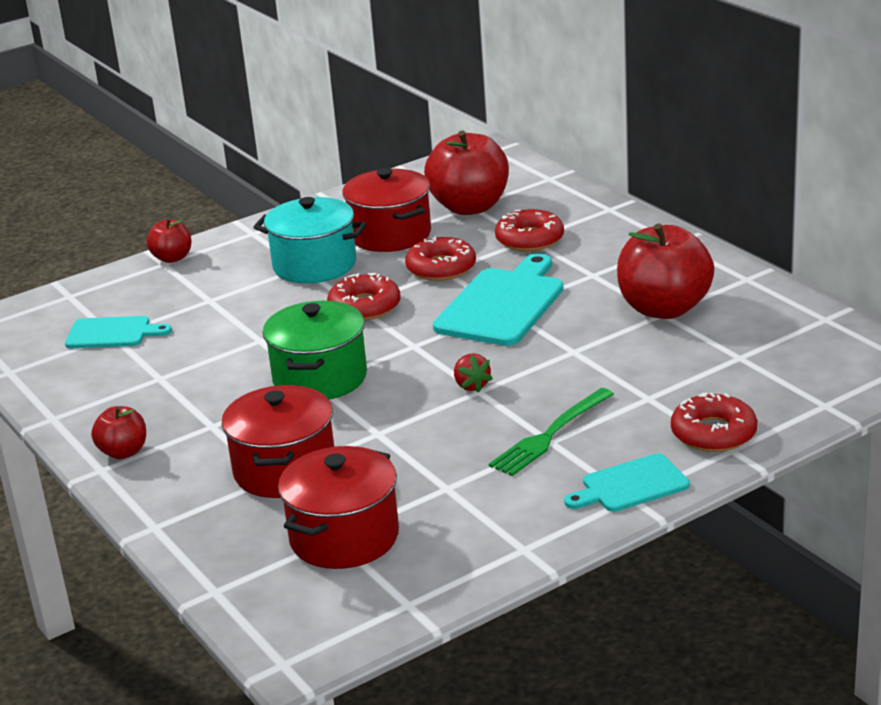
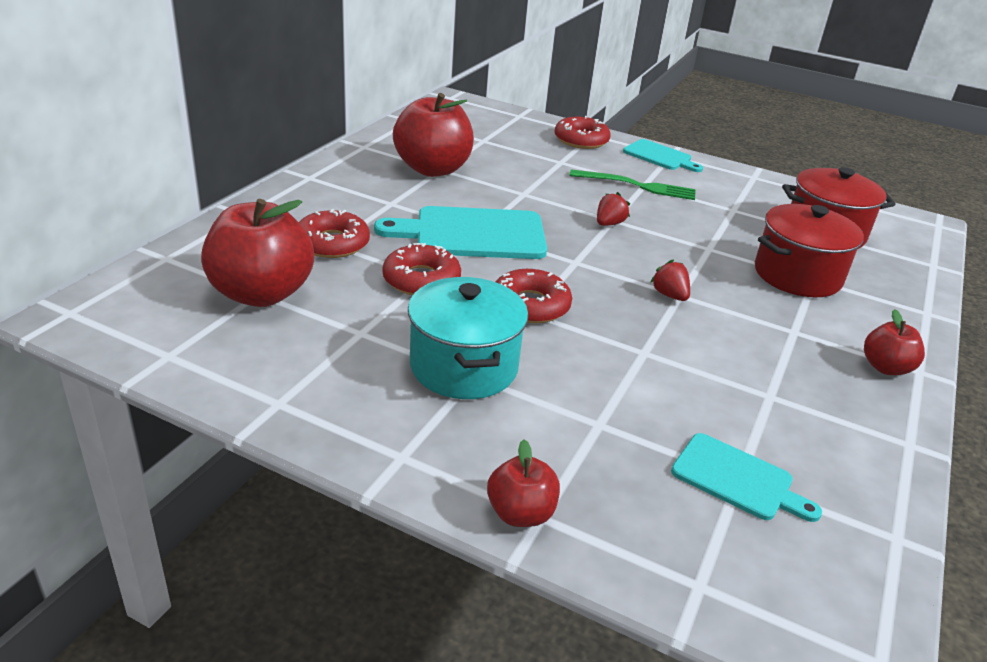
camera: 125 degrees left, 5 degrees up
turquoise cutting board [65,316,172,348] -> turquoise cutting board turned 150 degrees clockwise [671,433,822,522]
green pot [263,301,367,400] -> red strawberry [650,259,690,301]
red pot [342,168,431,252] -> none

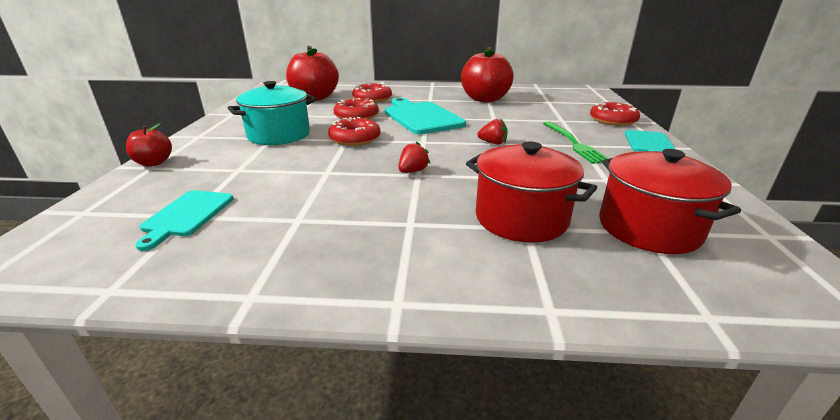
camera: 70 degrees right, 5 degrees down
red apple [864,309,925,375] -> none

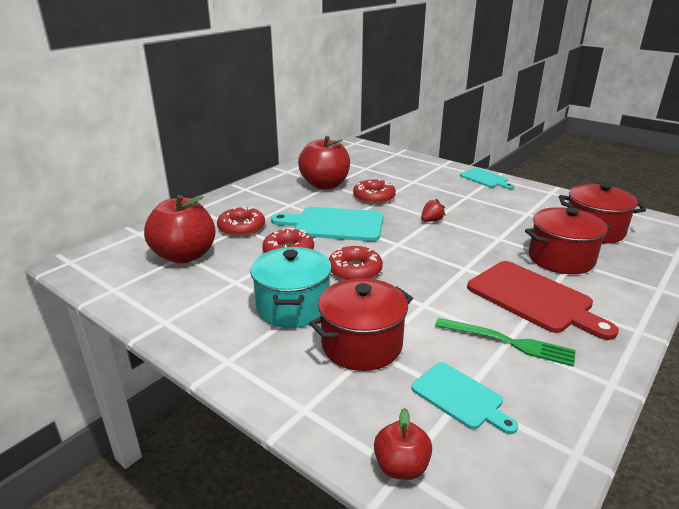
camera: 55 degrees left, 0 degrees up
red apple [126,123,172,166] -> red apple moved to [374,408,432,480]
red strawberry [398,141,431,173] -> none
green fork [543,121,609,164] -> green fork moved to [435,318,576,367]
red donut [590,102,640,126] -> red donut moved to [353,179,396,204]
none -> red pot [309,278,413,371]
none -> red cutting board [467,261,619,340]

